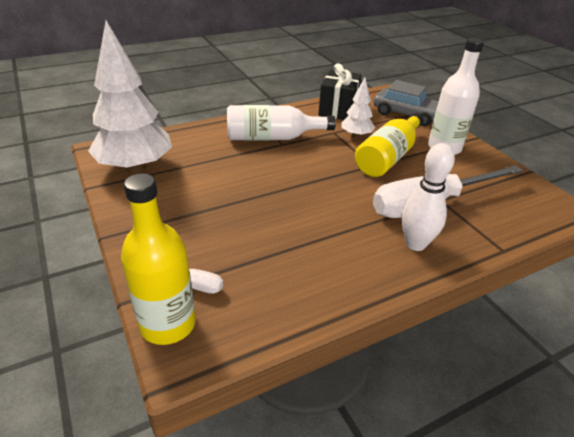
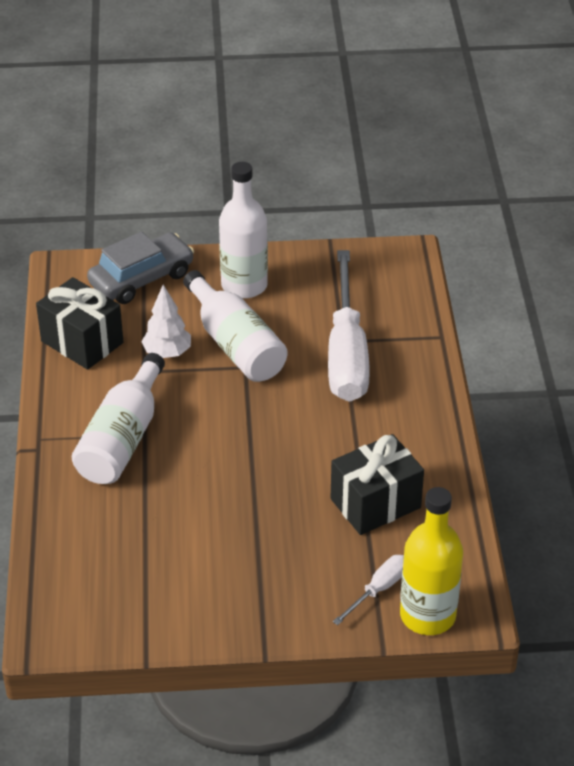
camera: 65 degrees left, 5 degrees up
white tree [88,20,172,173] -> none
yellow bottle [355,113,424,177] -> white bottle [183,270,287,382]
white bowling pin [401,143,455,251] -> none
none -> black gift [331,434,424,535]

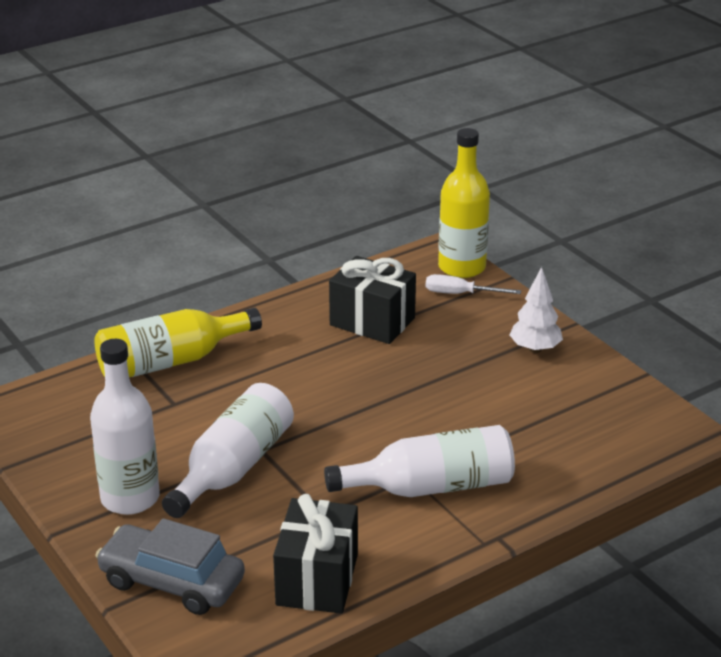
camera: 120 degrees left, 10 degrees down
white tree [141,285,191,358] -> white tree moved to [509,267,563,353]
white screwdriver [328,250,370,402] -> none
none -> yellow bottle [94,308,262,377]

